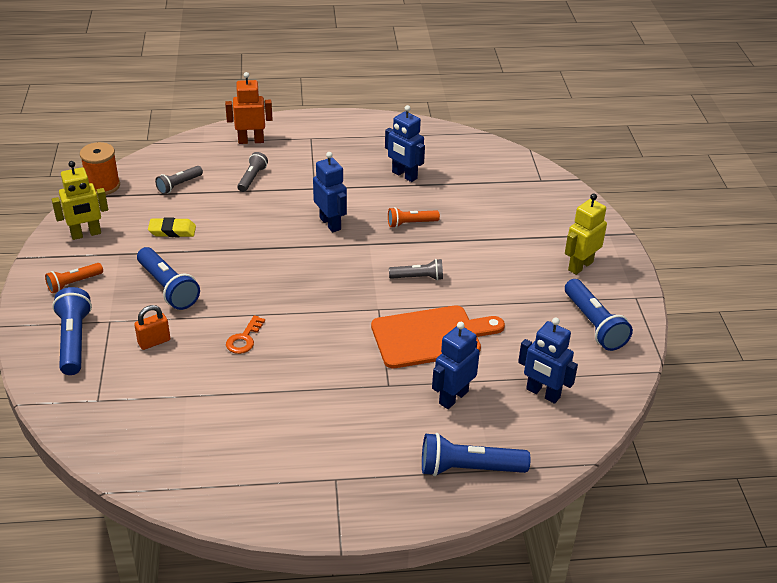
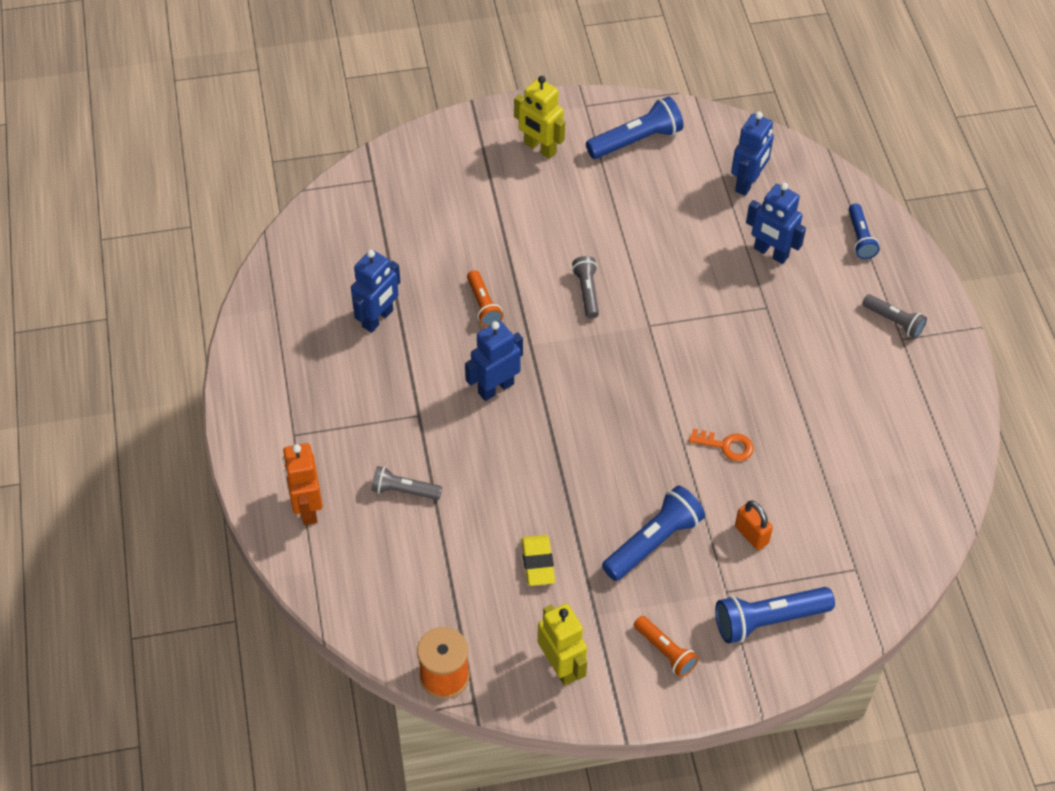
camera: 95 degrees left, 15 degrees up
grey flashlight [155,166,203,194] -> grey flashlight moved to [862,294,927,338]
orange cutting board [371,305,505,368] -> none
blue flashlight [422,433,530,476] -> blue flashlight [849,203,880,259], size x0.62

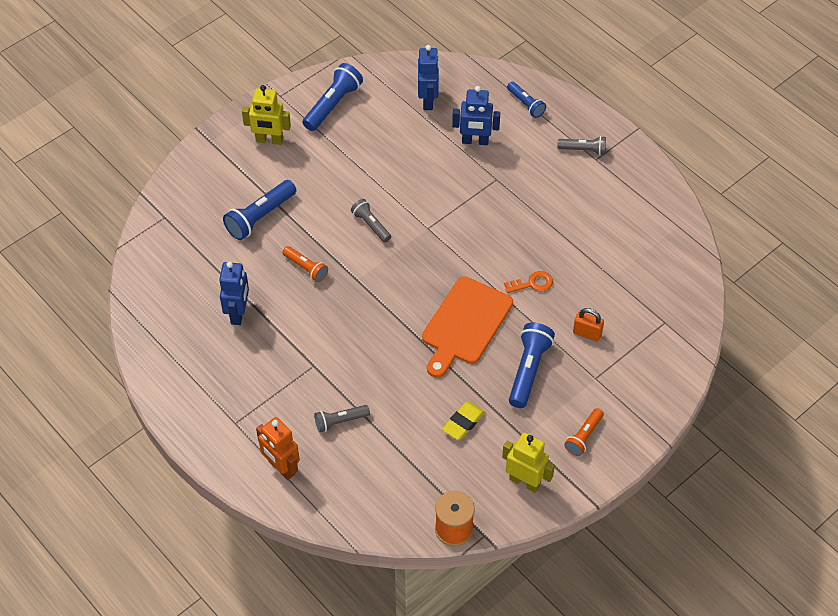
camera: 30 degrees left, 0 degrees up
blue robot [465,321,523,401] -> none
yellow eraser [522,535,555,586] -> yellow eraser turned 75 degrees clockwise [442,402,485,440]
orange flashlight [634,616,699,677] -> orange flashlight turned 105 degrees clockwise [564,408,604,456]
blue flashlight [715,587,835,643] -> blue flashlight moved to [223,180,296,240]
none -> orange cutting board [422,277,513,378]

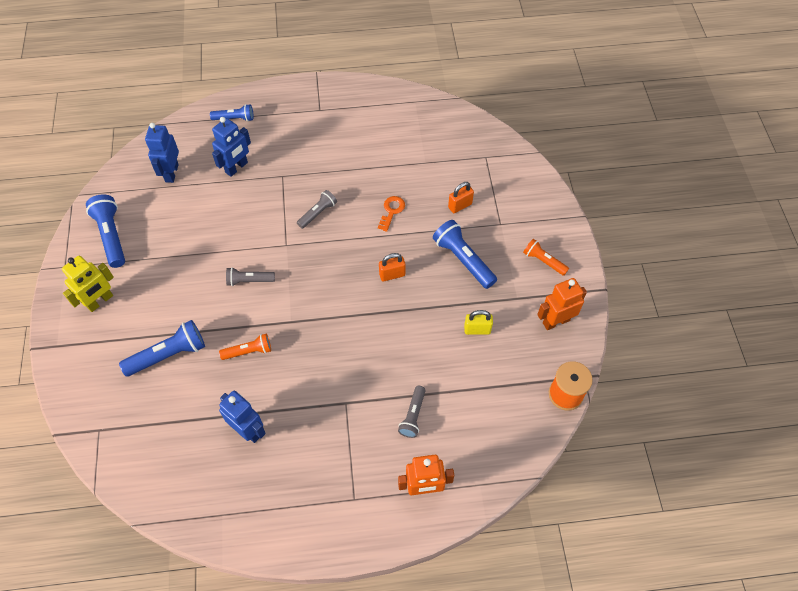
camera: 55 degrees left, 5 degrees up
blue flashlight [223,180,296,240] -> blue flashlight turned 105 degrees counterclockwise [119,320,205,376]
blue robot [418,45,439,110] -> blue robot turned 120 degrees counterclockwise [145,123,179,183]
orange cutting board [422,277,513,378] -> orange padlock [379,253,406,281]
yellow eraser [442,402,485,440] -> yellow padlock [464,310,493,335]
yellow robot [502,432,555,493] -> orange robot [537,278,587,330]
grey flashlight [557,136,606,155] -> grey flashlight moved to [297,190,337,229]
orange flashlight [564,408,604,456] -> orange flashlight turned 150 degrees clockwise [523,239,569,276]

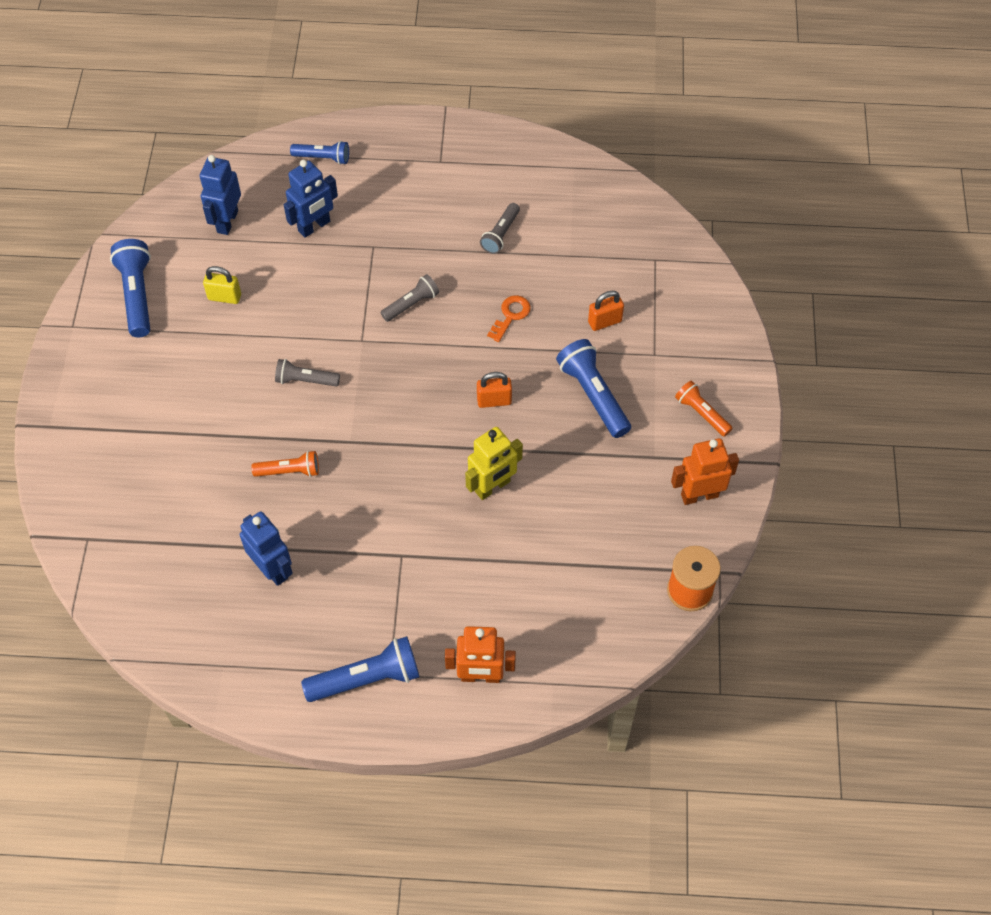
camera: 10 degrees right, 0 degrees up
yellow robot [62,255,114,312] -> yellow robot moved to [465,427,523,500]
blue flashlight [119,320,205,376] -> blue flashlight moved to [301,636,419,702]
grey flashlight [398,386,426,438] -> grey flashlight moved to [480,203,520,254]
yellow padlock [464,310,493,335] -> yellow padlock moved to [203,266,241,304]

